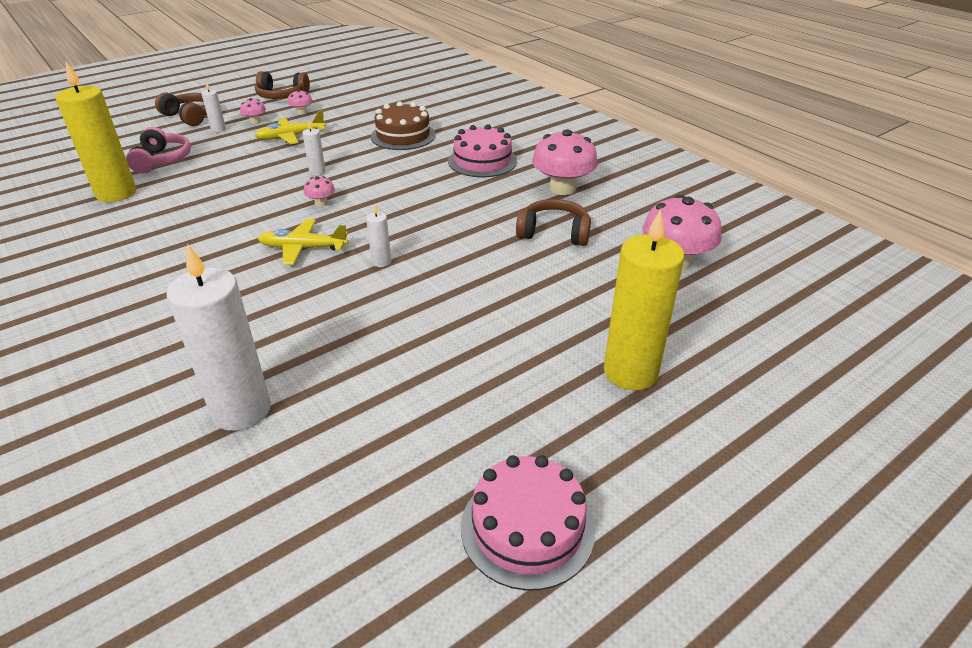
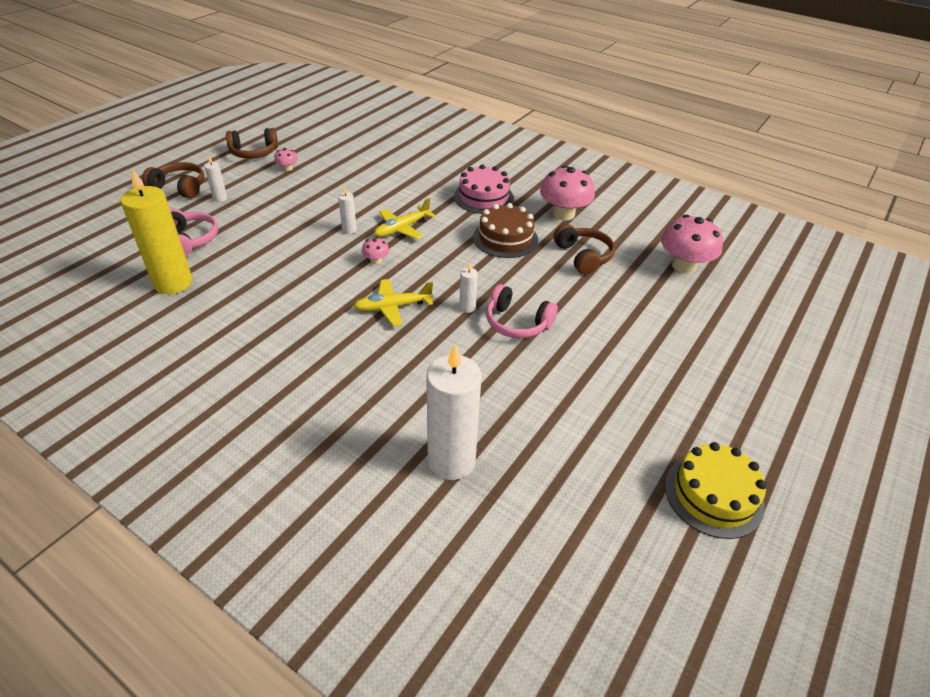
camera: 20 degrees left, 5 degrees up
pink mushroom [240,98,266,124] -> none
yellow plane [255,110,326,144] -> yellow plane moved to [374,198,436,240]
brown cake [371,101,436,150] -> brown cake moved to [473,203,538,258]
pink cake [461,455,595,591] -> yellow cake [665,442,767,539]
brown headphones [516,199,591,246] -> brown headphones turned 75 degrees clockwise [553,224,615,275]
yellow candle [604,209,685,390] -> none
none -> pink headphones [486,284,558,338]

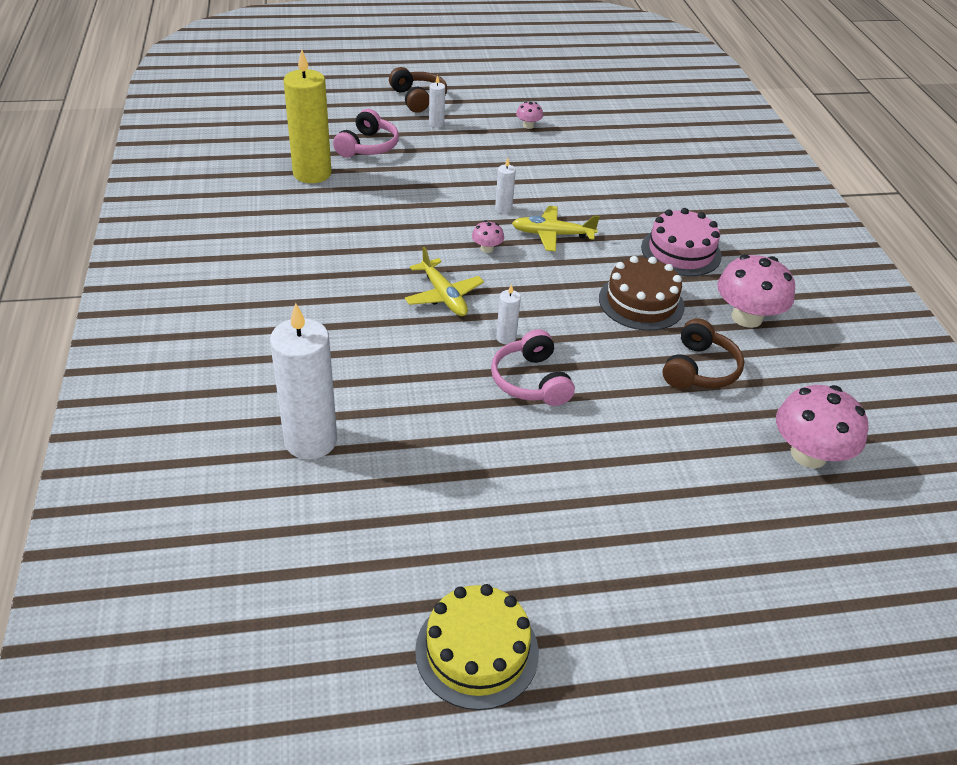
camera: 45 degrees right, 0 degrees up
brown headphones [226,128,278,159] -> none
yellow plane [353,279,433,327] -> yellow plane turned 150 degrees counterclockwise [405,247,484,316]

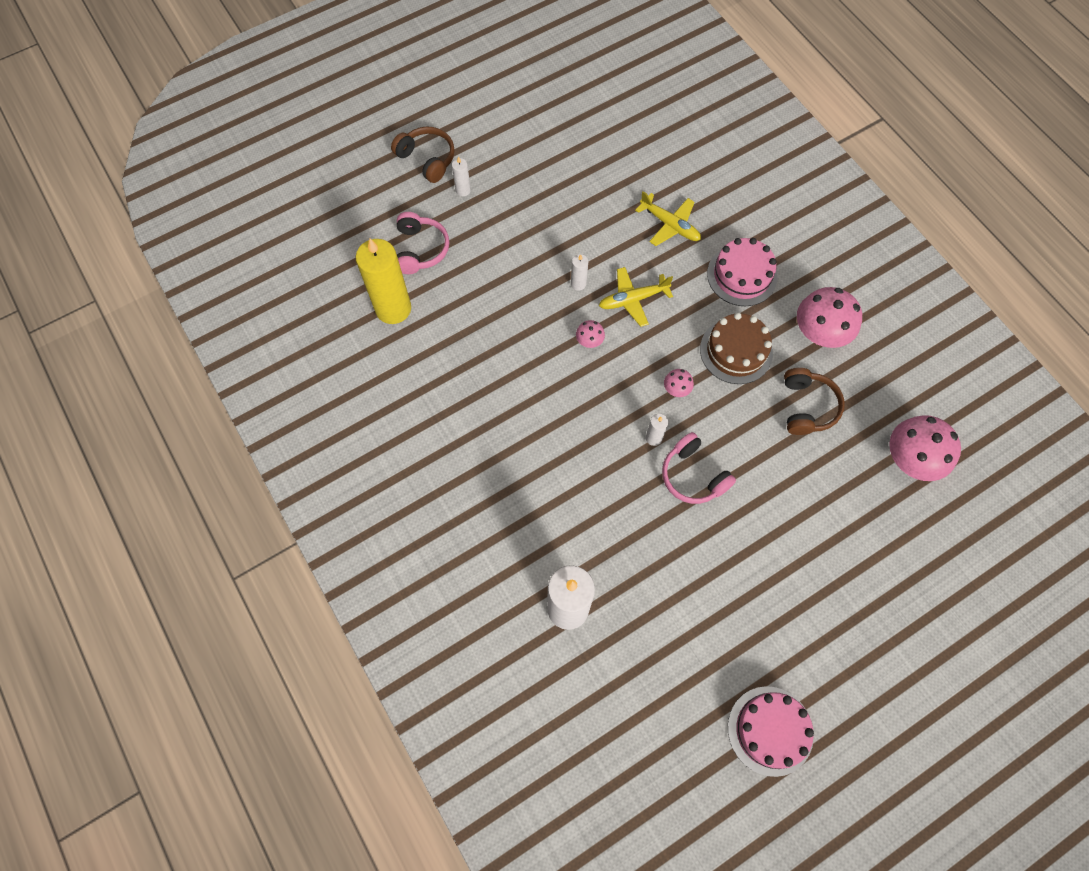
camera: 20 degrees left, 25 degrees up
yellow plane [405,247,484,316] -> yellow plane moved to [635,191,701,246]
yellow cake [415,584,539,710] -> pink cake [728,686,814,777]
pink mushroom [516,102,543,129] -> pink mushroom moved to [664,369,694,397]

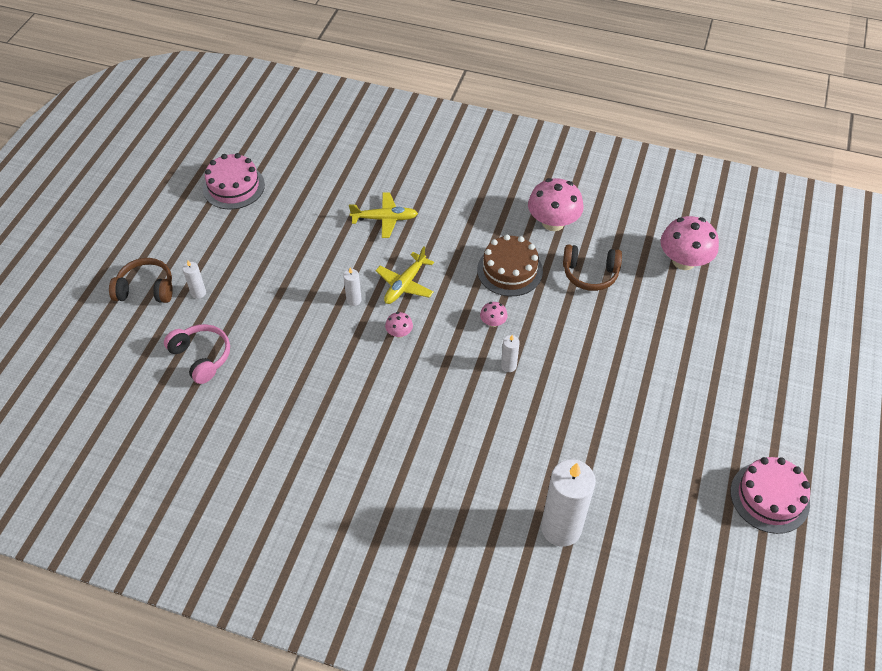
camera: 40 degrees left, 15 degrees down
yellow candle [356,239,411,324] -> none
pink headphones [662,432,736,504] -> none
pink cake [707,238,777,306] -> pink cake moved to [203,153,265,209]
brown headphones [784,368,845,435] -> brown headphones turned 135 degrees clockwise [563,245,622,291]

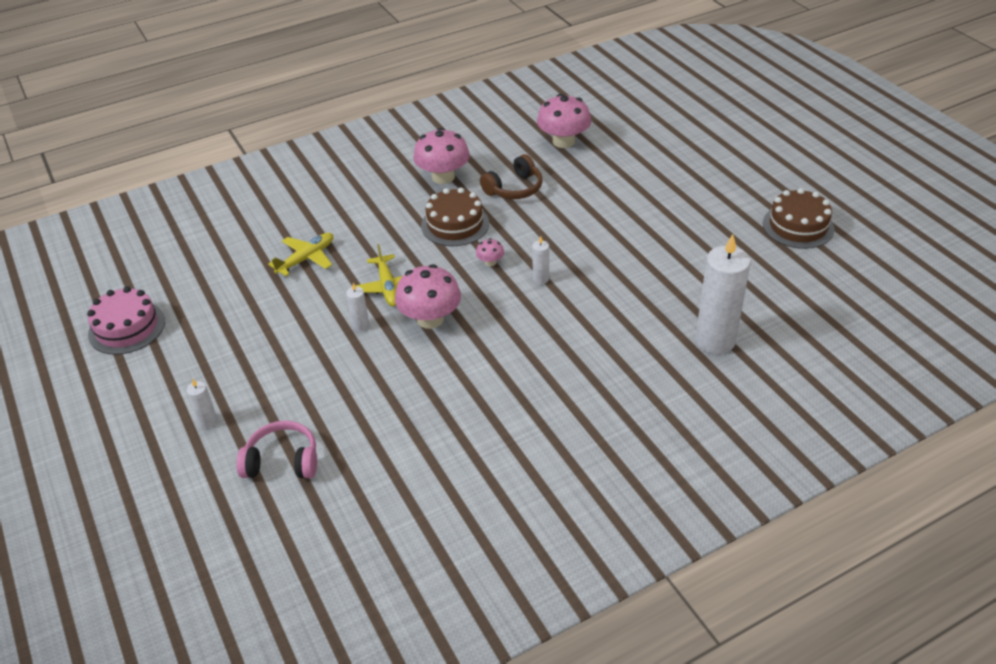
camera: 45 degrees left, 10 degrees down
brown headphones [109,258,173,303] -> none
pink mushroom [385,312,413,338] -> pink mushroom [395,264,461,329], size x2.17
pink cake [730,457,810,534] -> brown cake [763,188,835,249]

